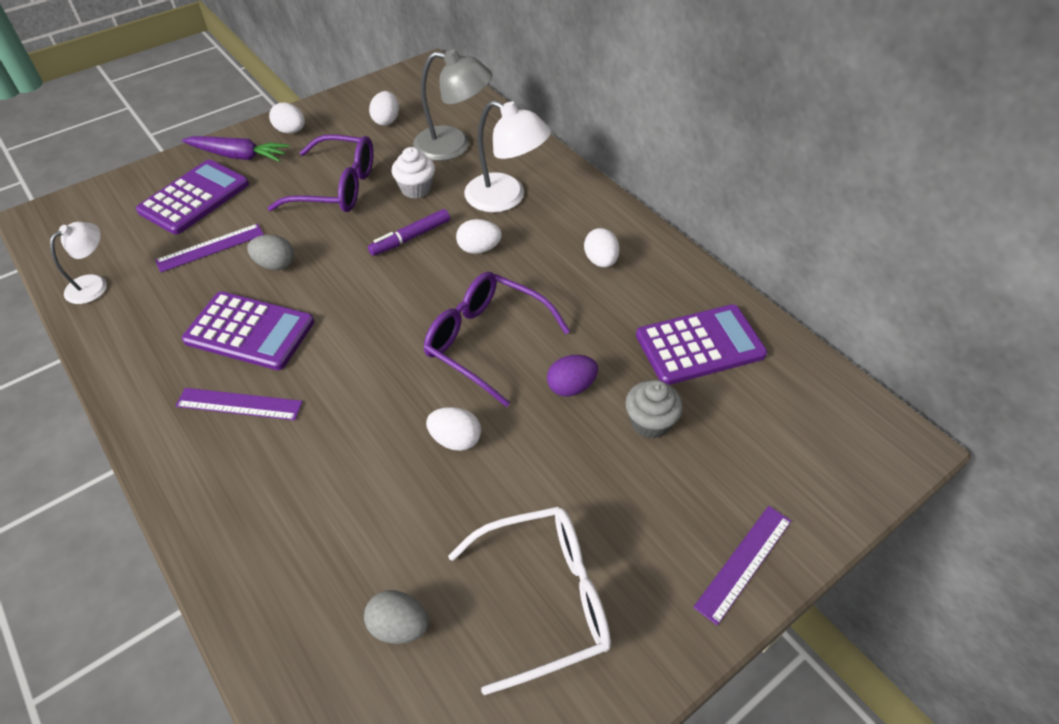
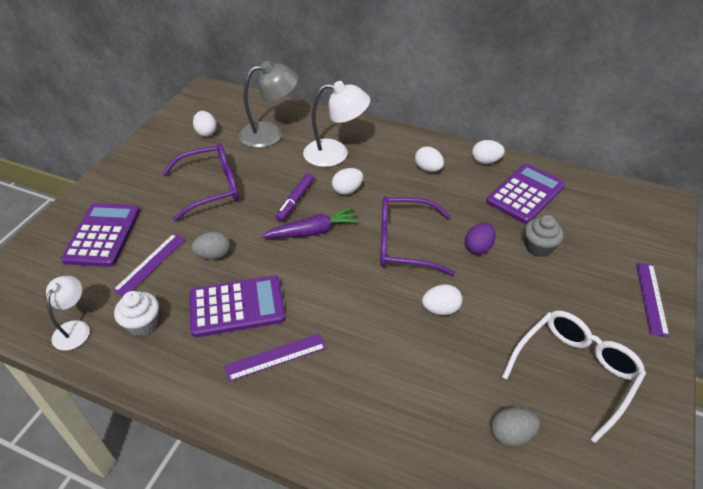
camera: 30 degrees left, 5 degrees down
purple carrot [182,136,290,162] -> purple carrot moved to [261,207,360,238]
white egg [269,102,305,133] -> white egg moved to [472,140,505,164]
white cupcake [392,147,435,198] -> white cupcake moved to [114,291,159,336]

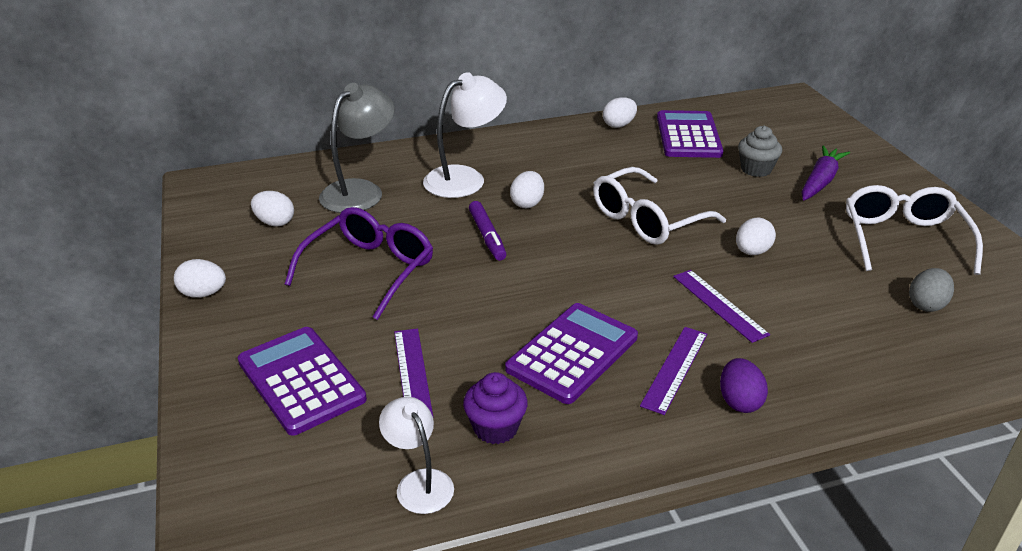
camera: 40 degrees left, 10 degrees down
white cupcake [114,291,159,336] -> purple cupcake [463,372,528,444]
grey egg [191,231,230,260] -> none
purple carrot [261,207,360,238] -> purple carrot moved to [801,145,850,200]
purple glasses [380,196,455,276] -> white glasses [593,167,726,245]
white egg [415,146,444,172] -> white egg moved to [174,259,226,298]
purple egg [465,222,496,254] -> purple egg moved to [720,358,768,413]
purple ruler [636,262,669,337] -> purple ruler moved to [673,270,770,343]

